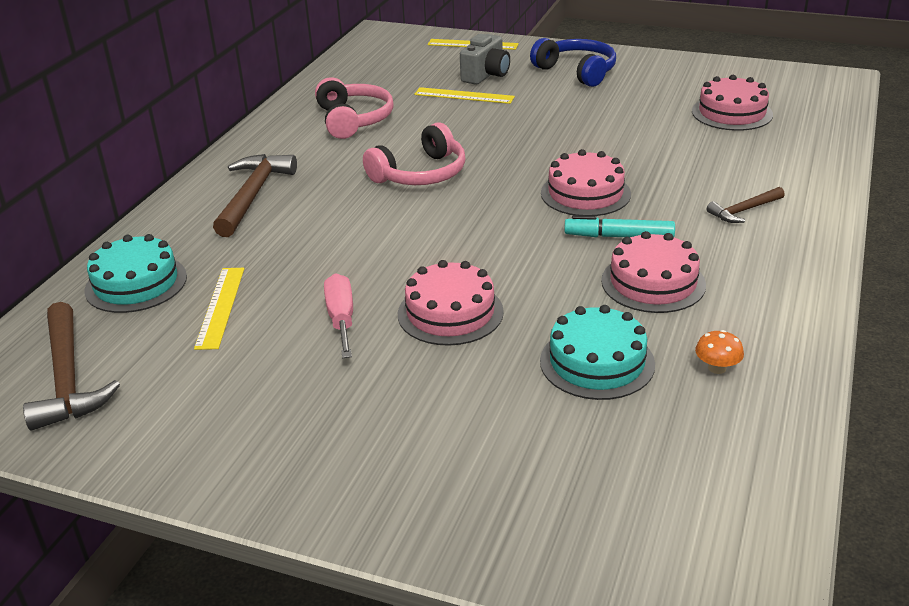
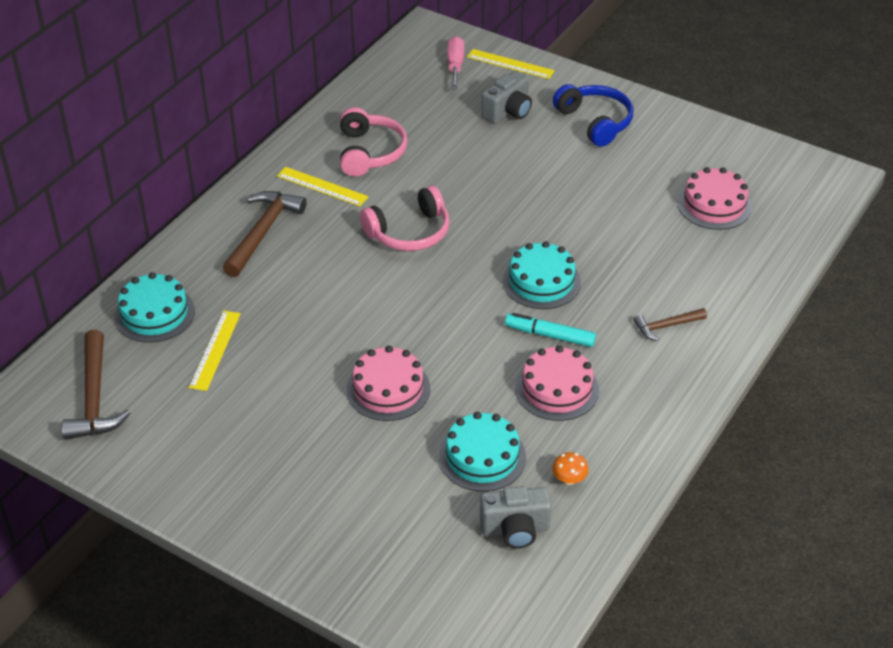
camera: 10 degrees right, 10 degrees up
pink screwdriver [324,273,353,358] -> pink screwdriver moved to [447,36,465,89]
yellow ruler [414,87,515,104] -> yellow ruler moved to [277,167,369,206]
pink cake [541,149,631,216] -> turquoise cake [503,241,581,309]
none -> grey camera [480,486,552,549]

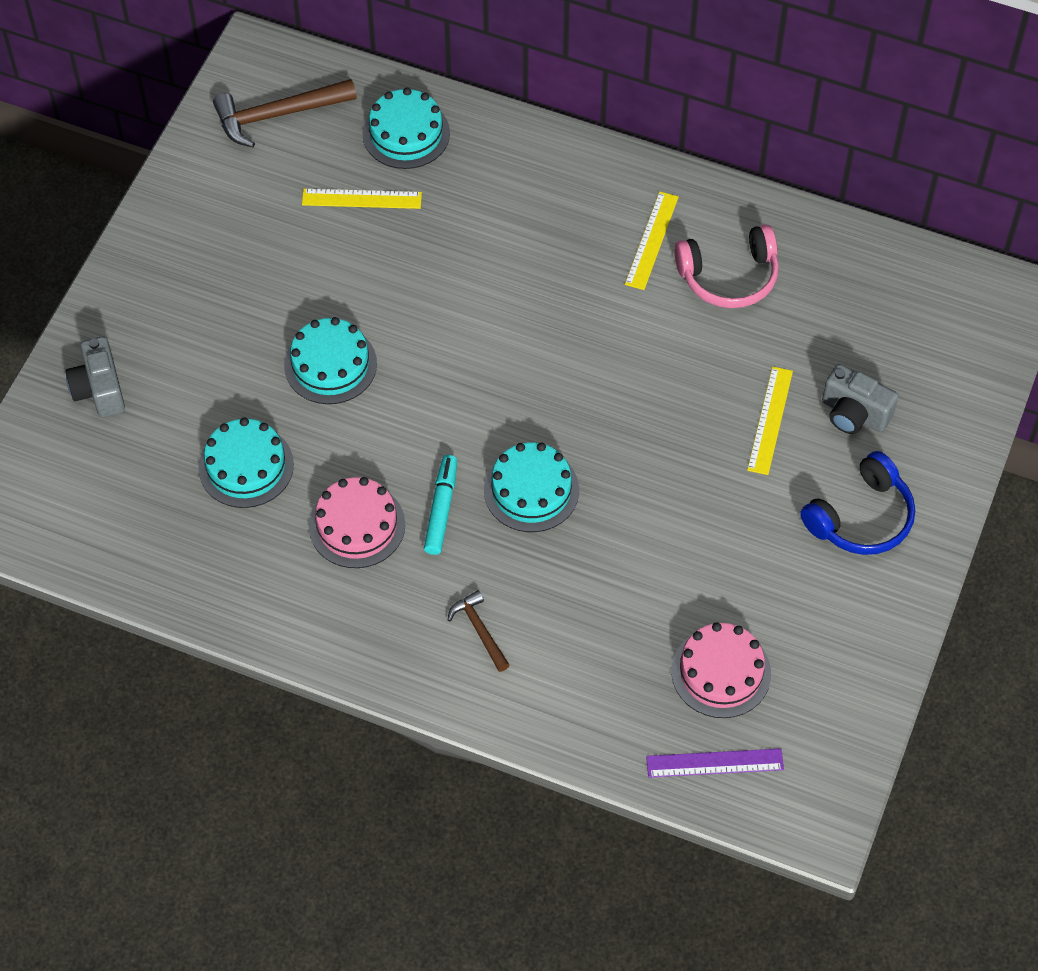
camera: 80 degrees right, 15 degrees up
brown hammer [223,191,307,277] -> none
pink cake [346,346,430,421] -> turquoise cake [284,317,377,404]
pink headphones [360,186,450,251] -> none
pink screwdriver [447,36,465,89] -> none
yellow ruler [467,49,555,79] -> yellow ruler moved to [747,366,793,475]
grey camera [480,486,552,549] -> grey camera moved to [66,336,125,418]
orange mushroom [552,452,588,485] -> none
none -> purple ruler [646,748,784,778]

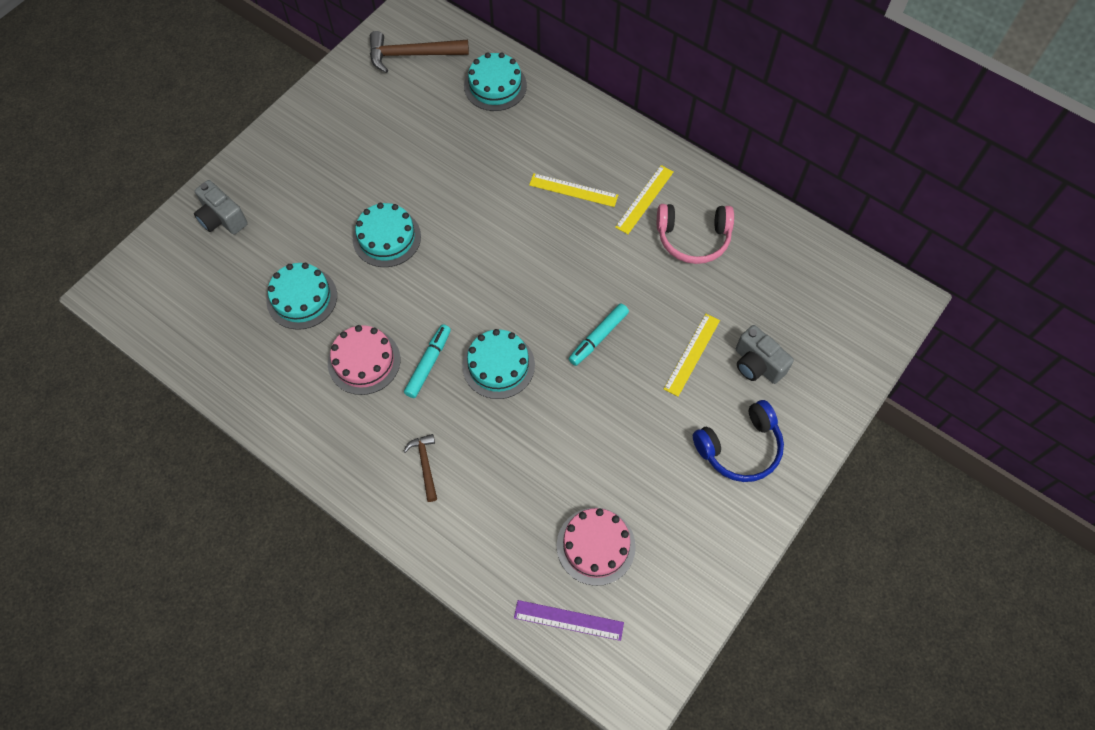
camera: 15 degrees right, 5 degrees up
grey camera [66,336,125,418] -> grey camera turned 45 degrees counterclockwise [194,180,248,235]
yellow ruler [302,189,422,209] -> yellow ruler moved to [529,173,618,207]
none -> turquoise marker [569,304,629,366]

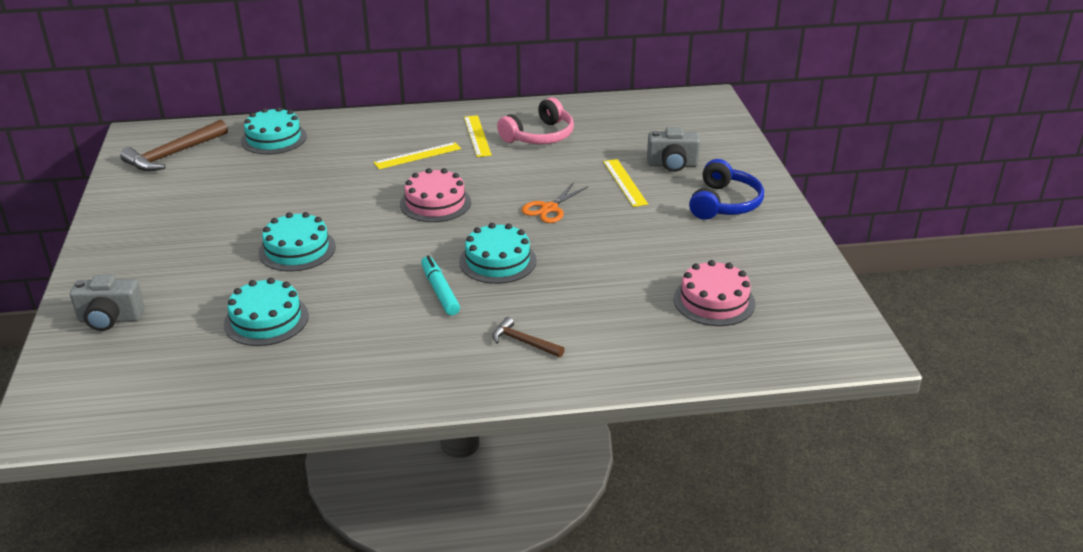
camera: 45 degrees left, 30 degrees down
pink cake [328,325,400,395] -> pink cake moved to [400,168,471,222]
purple ruler [514,600,624,641] -> none
turquoise marker [569,304,629,366] -> orange scissors [522,182,588,223]

